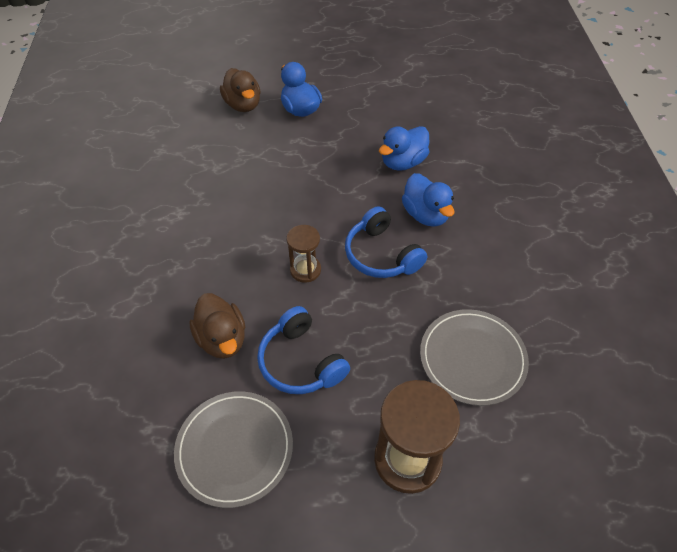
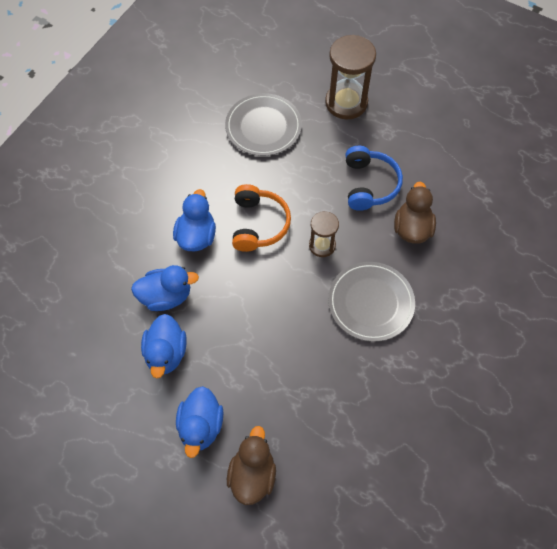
camera: 145 degrees left, 10 degrees up
grey plate [174,391,293,508] -> grey plate moved to [328,262,415,342]
blue headphones [345,206,427,278] -> orange headphones [232,184,291,252]
none -> blue duck [141,314,186,378]

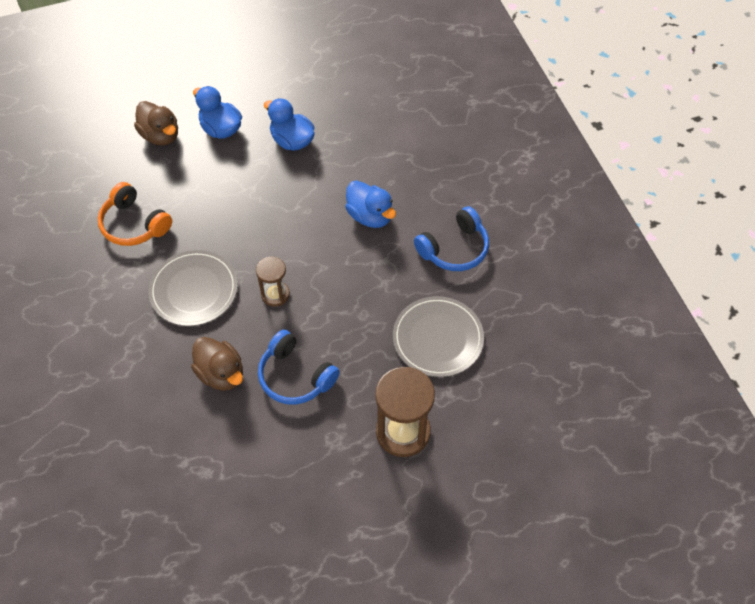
camera: 130 degrees right, 5 degrees down
blue duck [131,265,199,311] -> none
orange headphones [232,184,291,252] -> orange headphones moved to [98,182,172,246]
none -> blue headphones [414,206,489,271]

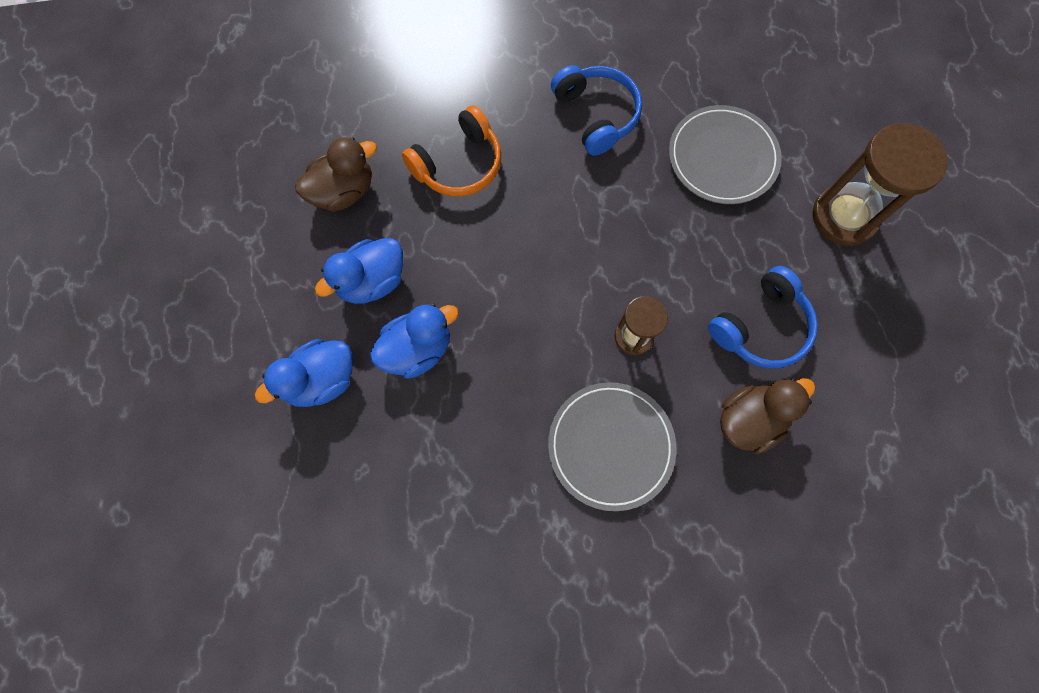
camera: 80 degrees left, 15 degrees up
orange headphones [98,182,172,246] -> orange headphones moved to [402,105,501,196]
brown duck [134,101,178,146] -> brown duck moved to [295,137,377,212]
blue duck [345,180,396,228] -> blue duck moved to [370,304,459,379]

